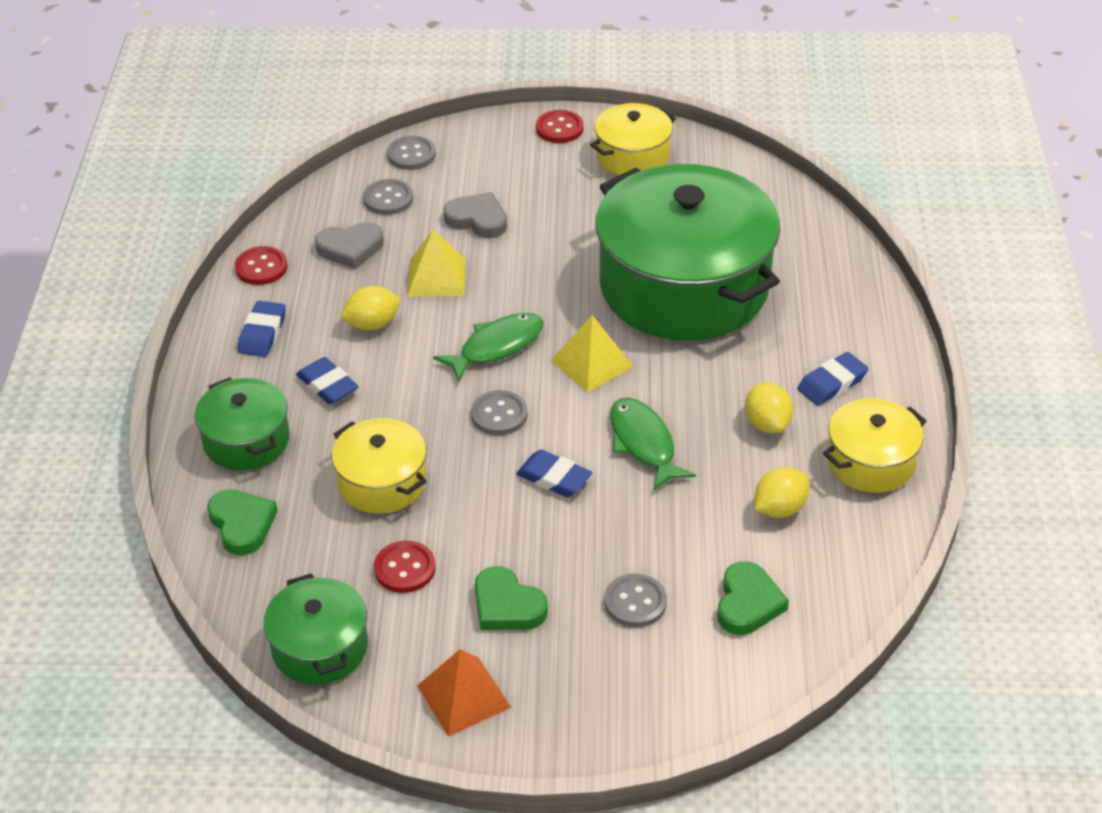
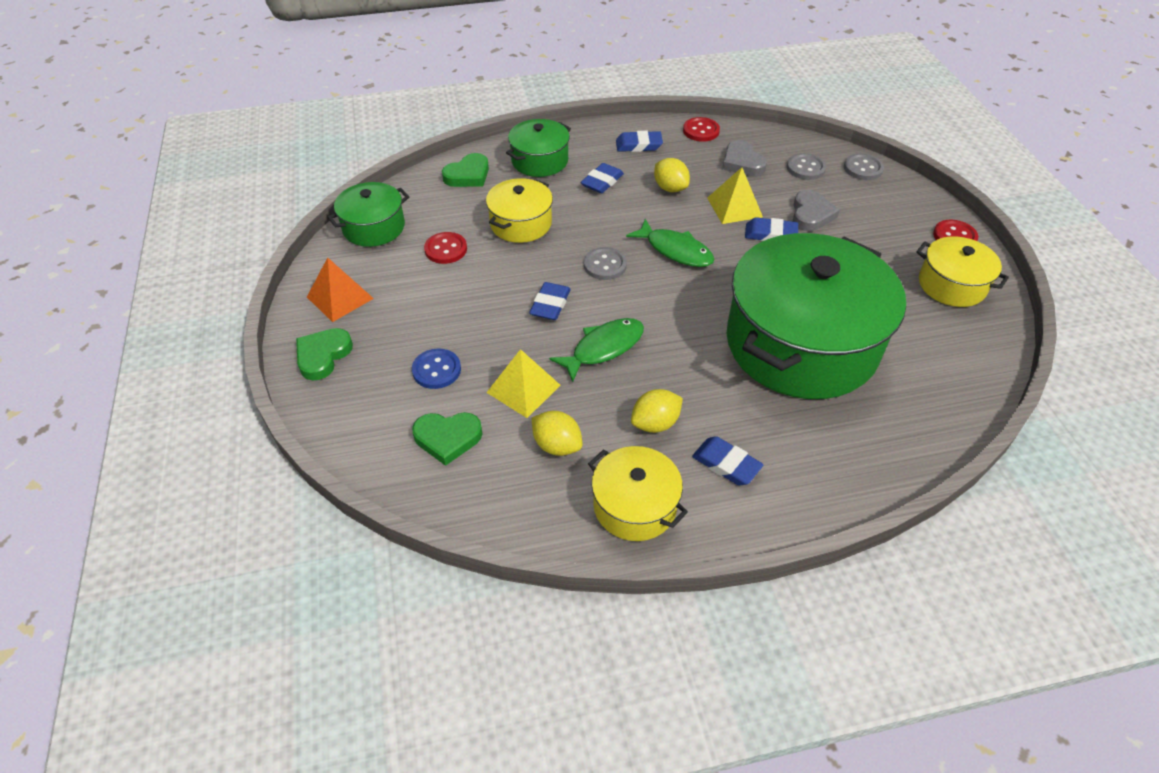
camera: 75 degrees right, 5 degrees up
green heart [475,566,548,630] -> green heart moved to [296,328,353,380]
yellow pyramid [551,315,633,393] -> yellow pyramid moved to [486,349,561,418]
grey button [604,573,667,627] -> blue button [412,348,461,389]
none -> blue eraser [745,217,798,241]

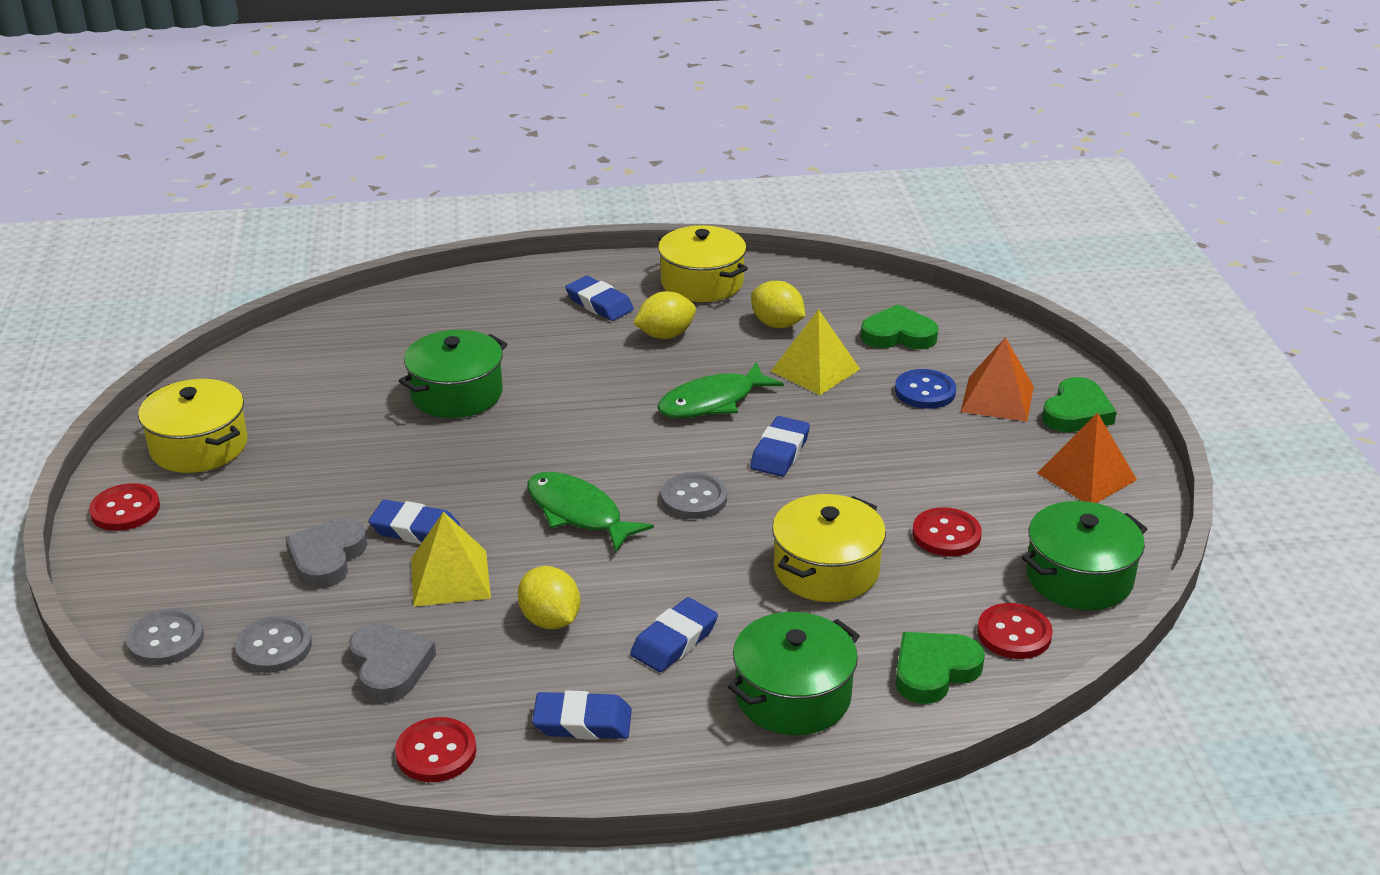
camera: 175 degrees left, 15 degrees down
green pot [727,233,906,399] -> green pot [399,330,507,418], size x0.47
none -> orange pyramid [961,337,1034,422]
none -> red button [977,603,1053,659]

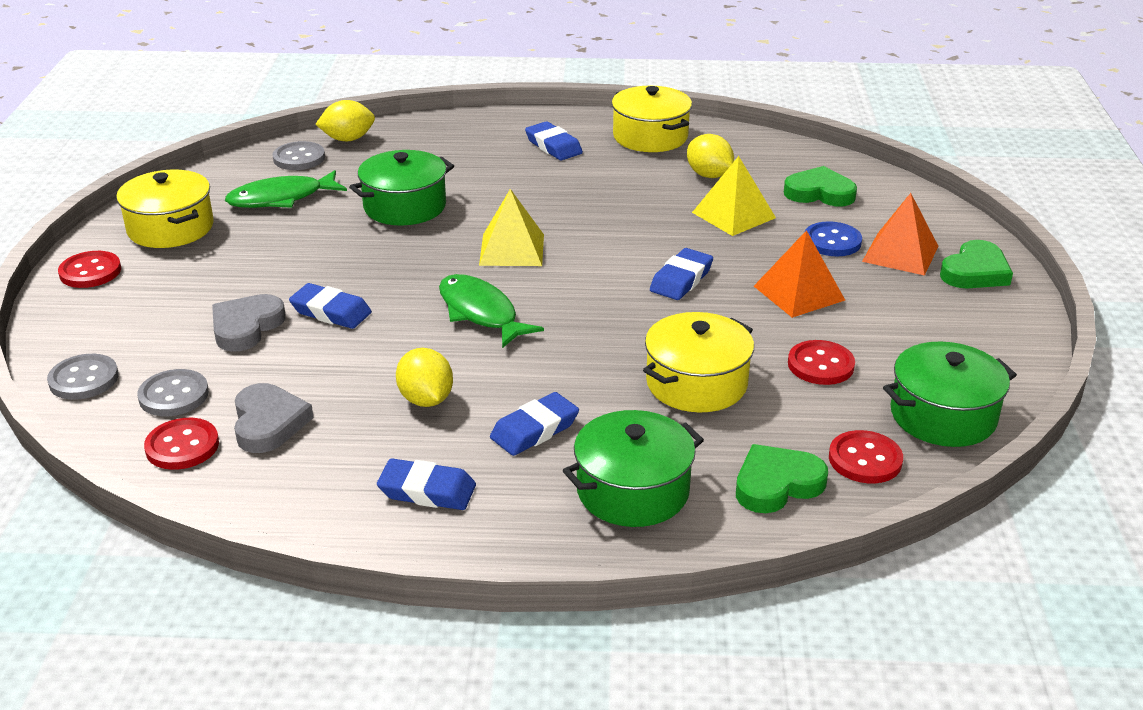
camera: 10 degrees right, 0 degrees up
red button [395,717,476,782] -> red button moved to [144,418,219,470]
yellow pyramid [411,511,491,607] -> yellow pyramid moved to [479,189,544,266]
yellow lemon [633,291,696,339] -> yellow lemon moved to [315,100,375,141]
green fish [657,362,784,418] -> green fish moved to [225,170,347,208]
grey button [661,472,727,519] -> grey button moved to [272,141,325,170]
orange pyramid [1037,412,1137,503] -> orange pyramid moved to [754,230,845,318]

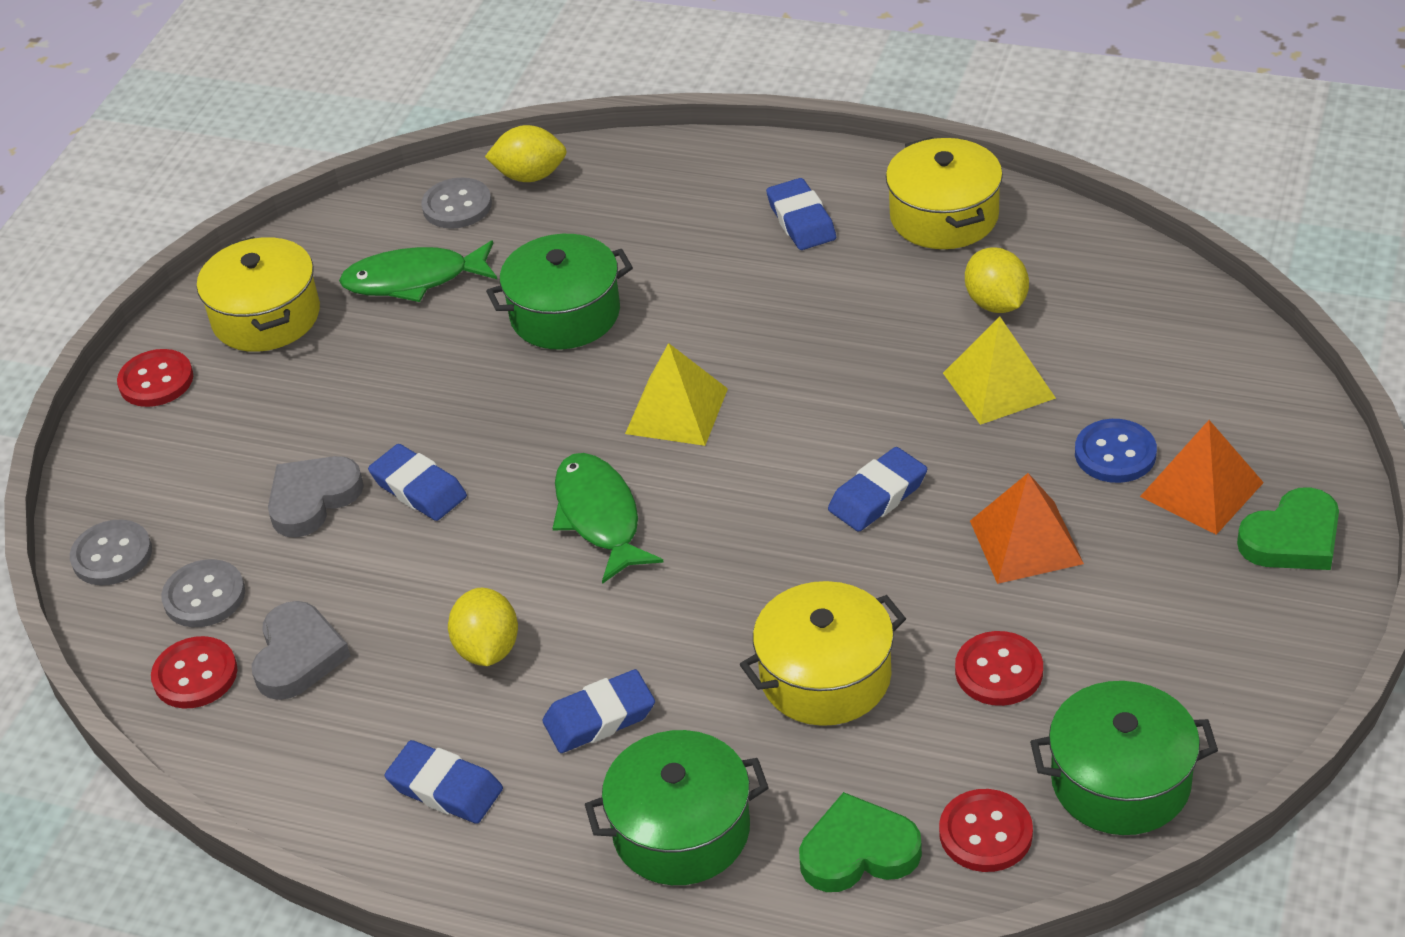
camera: 20 degrees right, 10 degrees up
green heart [784,166,857,206] -> none

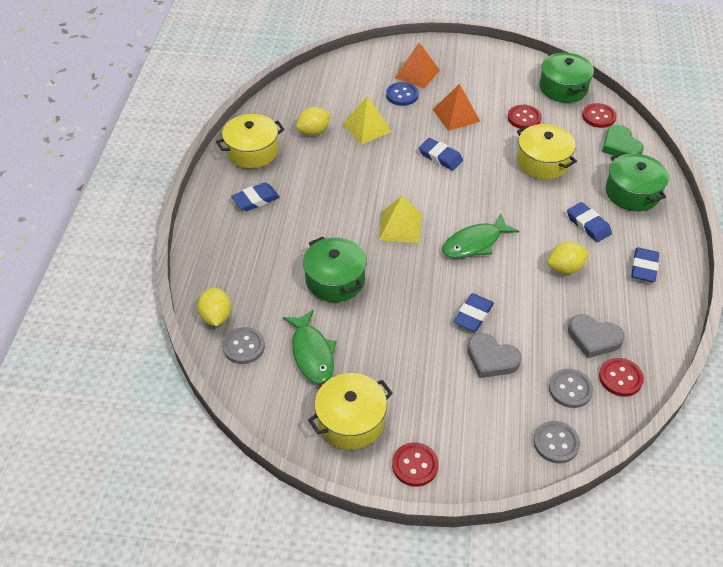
camera: 105 degrees left, 5 degrees up
grey heart [252,601,350,700] -> grey heart turned 150 degrees counterclockwise [568,314,625,358]
green heart [1237,487,1339,570] -> none

